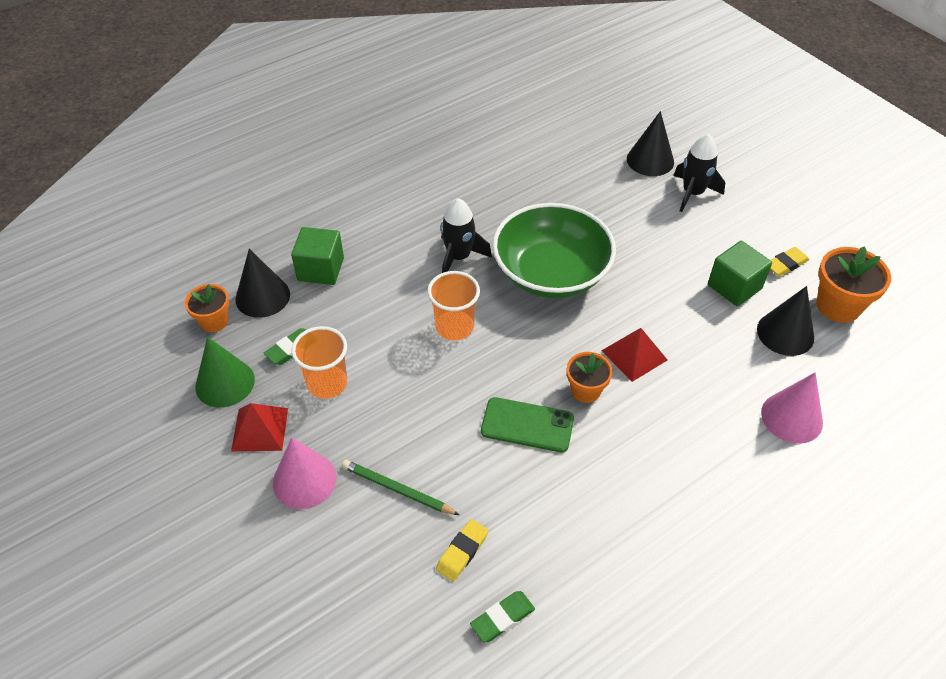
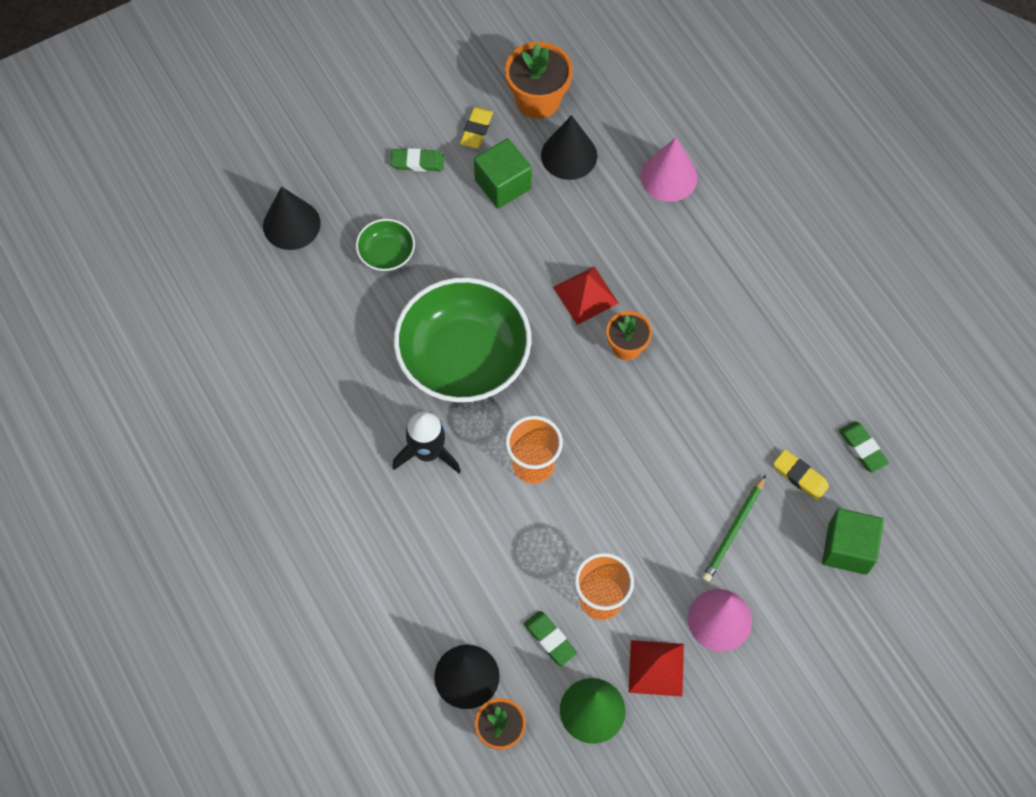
camera: 85 degrees left, 15 degrees up
green cube [291,227,344,285] -> green cube moved to [822,508,884,575]
green phone [481,397,574,452] -> none
black rocket [673,134,725,212] -> none
yellow eraser [770,247,810,277] -> yellow eraser turned 45 degrees clockwise [460,107,493,149]
none -> green bowl [356,219,415,271]
none -> green eraser [391,148,444,172]

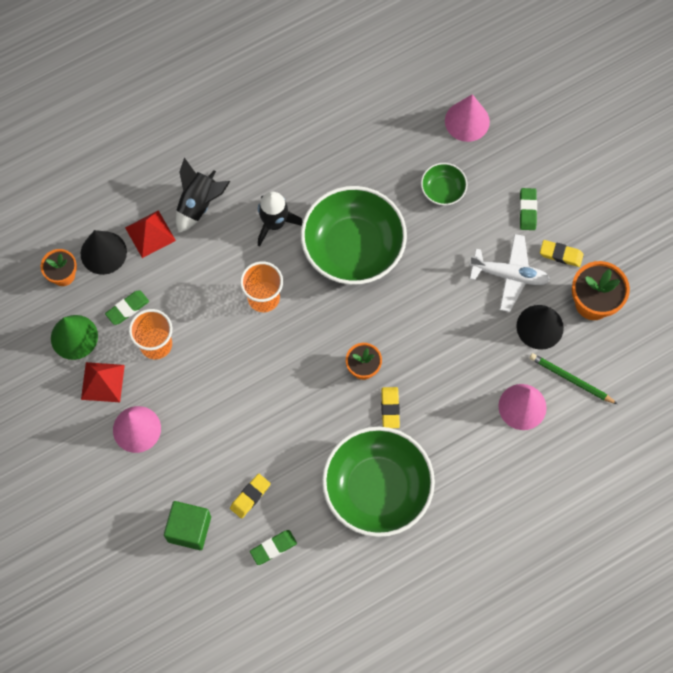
camera: 90 degrees right, 5 degrees up
black cone [263,186,321,250] -> pink cone [445,94,490,142]
green cube [474,139,532,208] -> white plane [469,234,550,312]
red pyramid [553,267,619,325] -> red pyramid moved to [125,210,176,258]
green pencil [702,475,766,582] -> green pencil moved to [530,353,617,404]
none -> black rocket [176,158,230,233]
none -> green bowl [322,427,435,537]
none -> yellow eraser [381,387,400,428]

